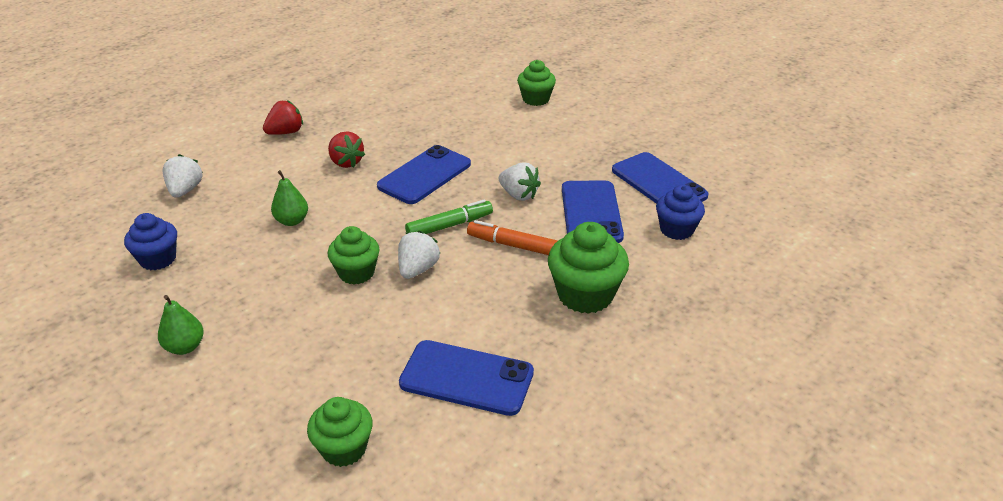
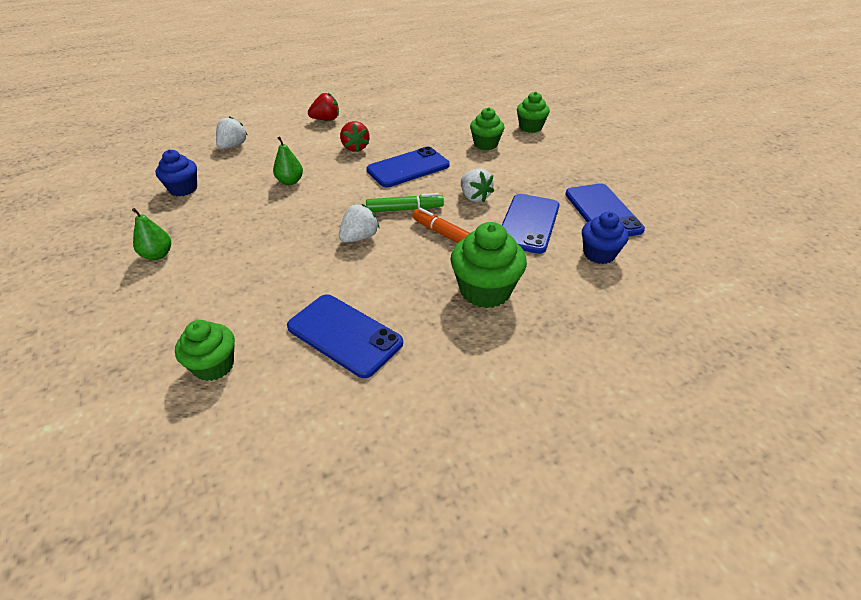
camera: 20 degrees right, 5 degrees up
green cupcake [328,226,380,284] -> green cupcake moved to [470,107,504,150]

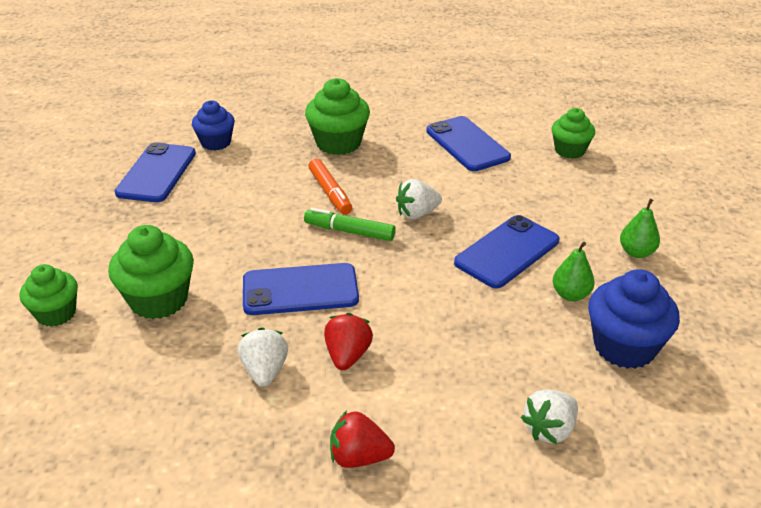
camera: 155 degrees left, 5 degrees down
blue cupcake [155,150,197,196] -> blue cupcake [588,269,680,369], size x1.51
green pear [273,136,303,185] -> green pear moved to [553,242,595,301]
white strawberry [461,168,494,203] -> white strawberry moved to [238,327,288,387]
green cupcake [470,107,504,150] -> green cupcake [108,225,194,319], size x1.51
blue phone [502,194,559,254] -> blue phone moved to [454,215,559,288]

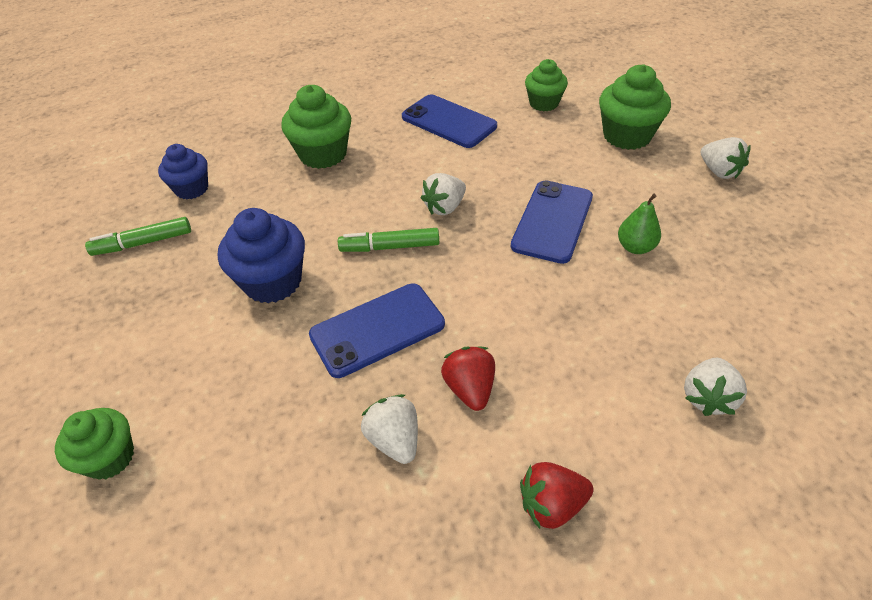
camera: 20 degrees left, 10 degrees up
green cupcake [108,225,194,319] -> green cupcake moved to [599,64,671,150]
blue phone [115,142,196,202] -> green marker [85,217,191,256]
orange marker [308,159,352,215] -> none
blue cupcake [588,269,680,369] -> blue cupcake moved to [218,208,305,303]
green pear [620,199,660,258] -> none
none -> white strawberry [701,137,751,179]

